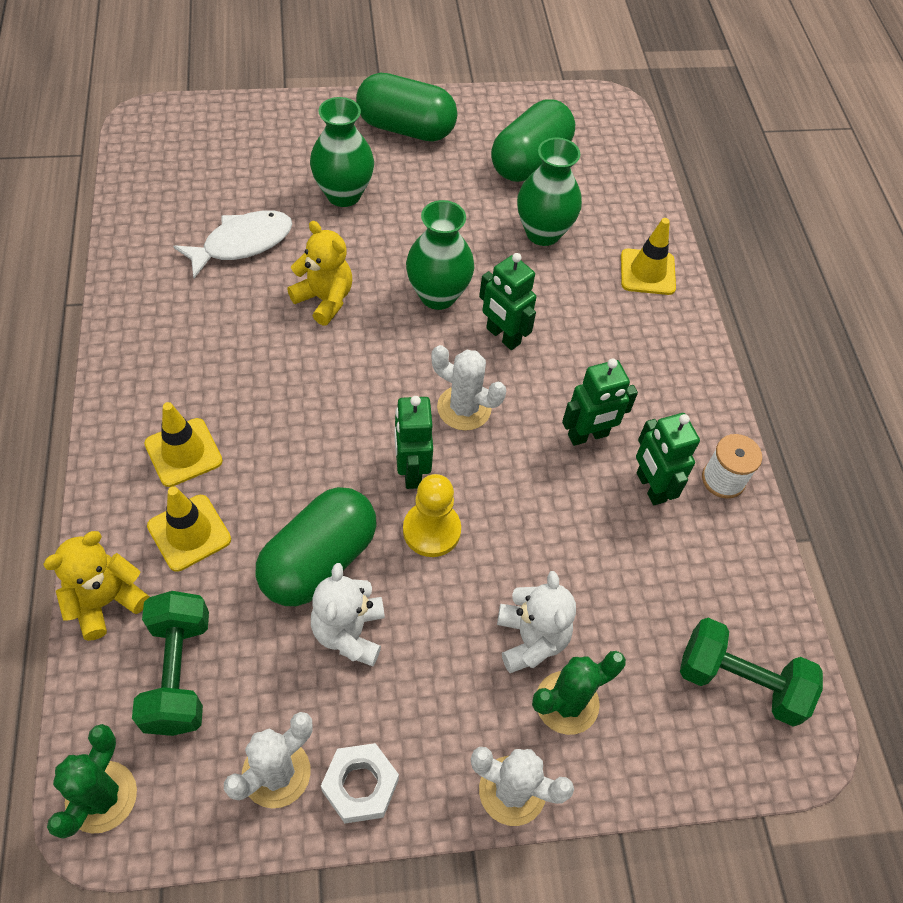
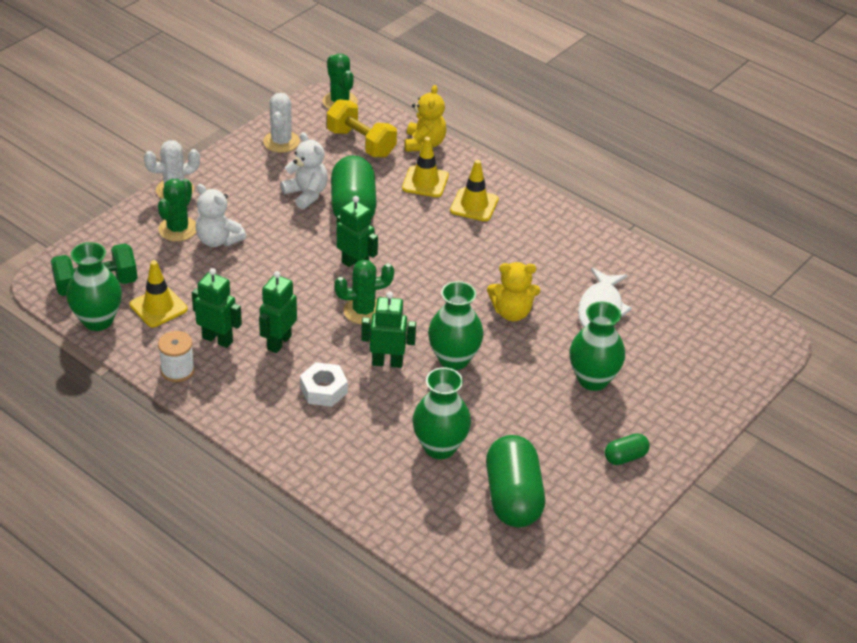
camera: 140 degrees right, 15 degrees down
green dumbbell [132,591,209,736] -> yellow dumbbell [327,99,397,158]
white nut [321,743,399,823] -> white nut moved to [300,362,348,407]
green capsule [356,73,457,142] -> green capsule [605,433,650,465], size x0.48
yellow pawn [403,474,461,557] -> none
white cactus [431,345,506,431] -> green cactus [334,260,394,324]
yellow traffic cone [621,218,676,295] -> yellow traffic cone moved to [130,260,188,327]
none -> green vase [66,242,122,331]

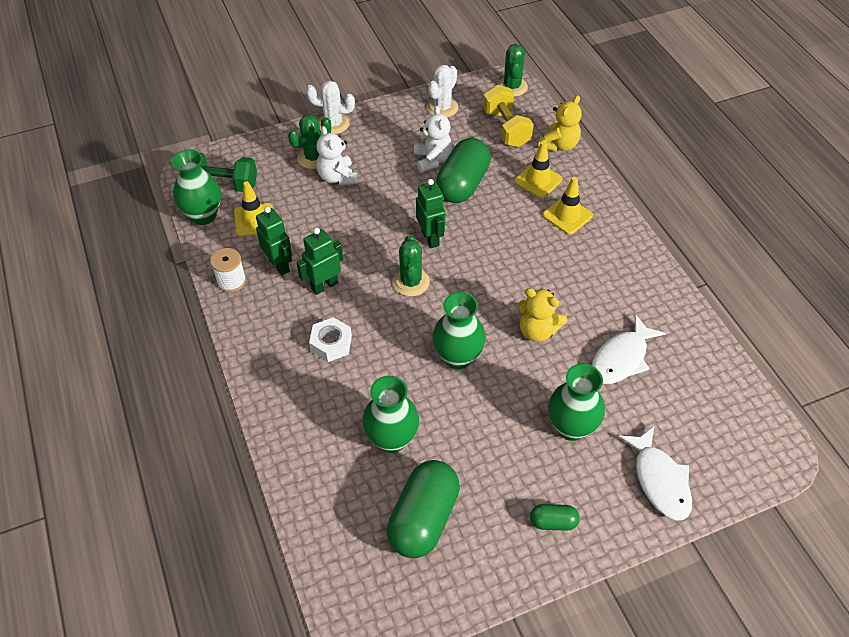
camera: 30 degrees right, 10 degrees up
green cactus [334,260,394,324] -> green cactus turned 75 degrees clockwise [392,235,430,296]
green robot [361,292,416,368] -> none
none -> white fish [618,425,692,520]

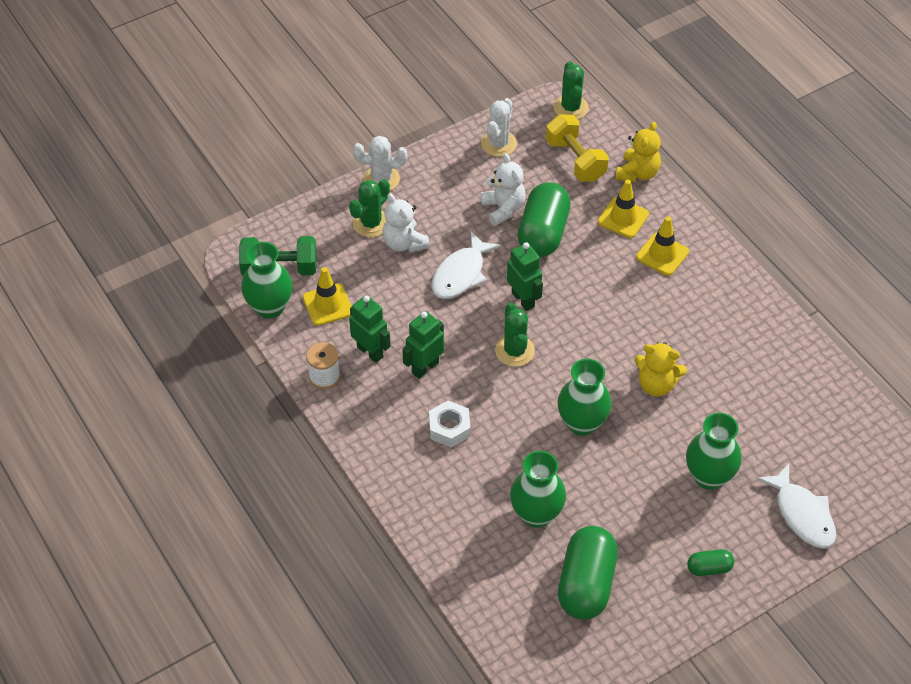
camera: 10 degrees left, 0 degrees up
white fish [592,314,666,384] -> white fish moved to [431,232,501,299]

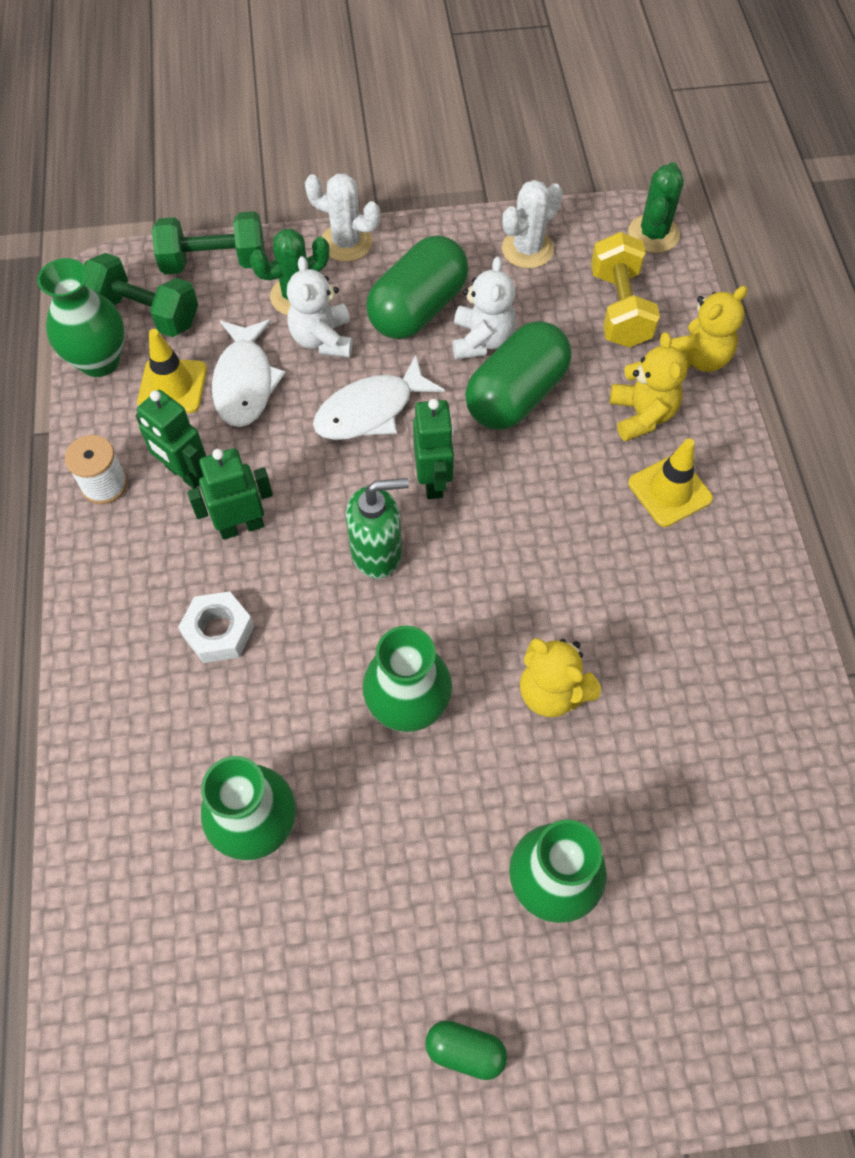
camera: 25 degrees right, 10 degrees up
green robot [349,295,390,363] -> green robot turned 150 degrees clockwise [136,390,206,489]
green cactus [495,302,535,367] -> green soap dispenser [346,478,409,579]
green capsule [558,526,618,620] -> green capsule moved to [366,235,469,339]
yellow traffic cone [598,179,649,238] -> yellow teddy bear [610,332,687,441]
white fish [756,464,836,549] -> white fish moved to [212,319,286,427]
none -> green dumbbell [152,211,265,274]

